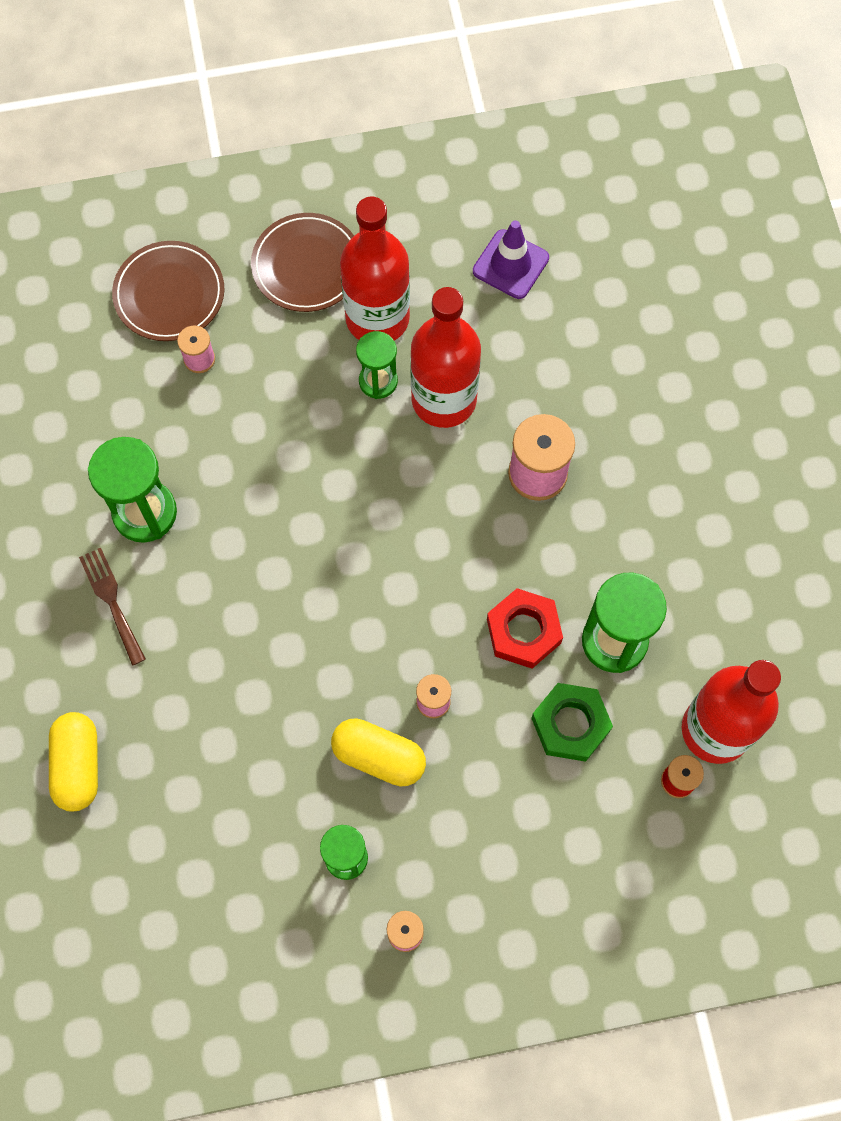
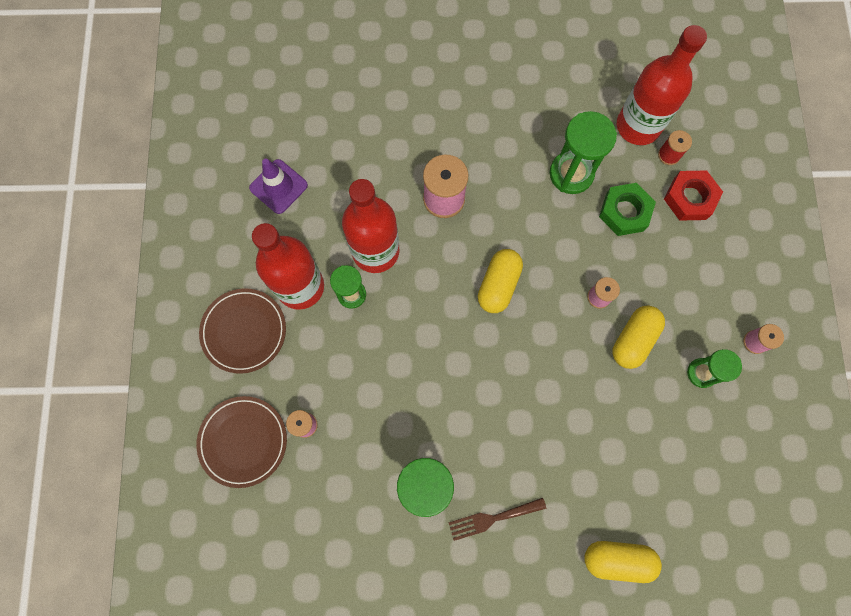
camera: 80 degrees left, 5 degrees up
red nut [487,588,563,669] -> red nut moved to [664,170,723,221]
none -> yellow capsule [478,249,523,313]

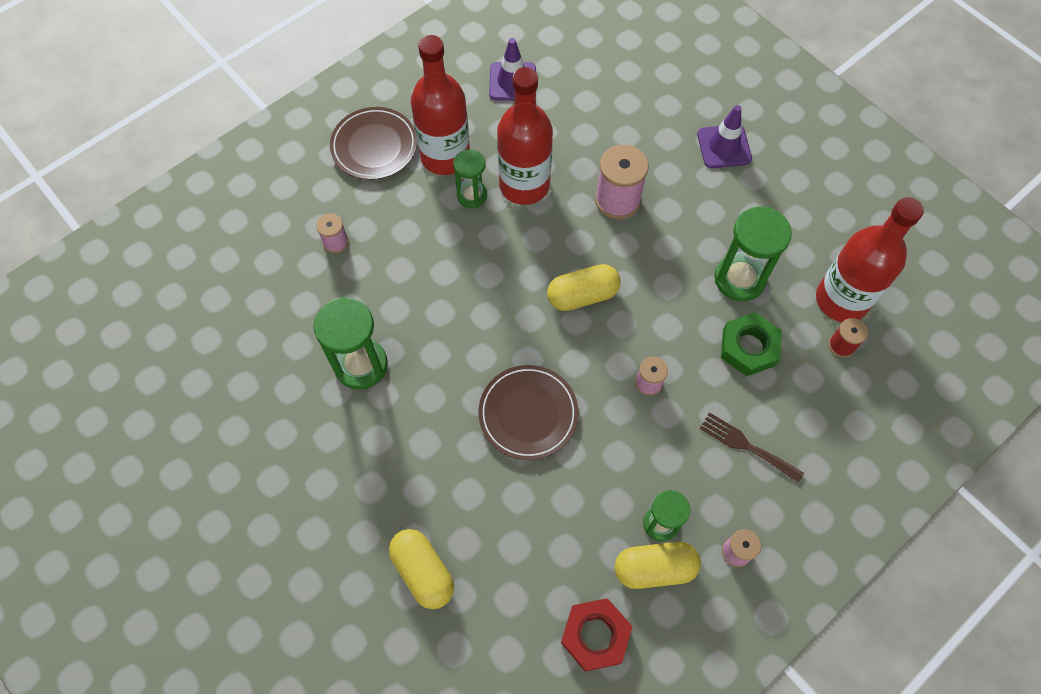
camera: 50 degrees right, 10 degrees down
brown plate [197,396,287,488] -> brown plate moved to [478,365,578,460]
brown fork [448,498,546,541] -> brown fork moved to [700,412,804,483]
yellow capsule [612,306,665,369] -> yellow capsule moved to [615,542,701,589]
red nut [664,170,723,221] -> red nut moved to [561,598,632,671]
none -> purple traffic cone [697,105,752,168]

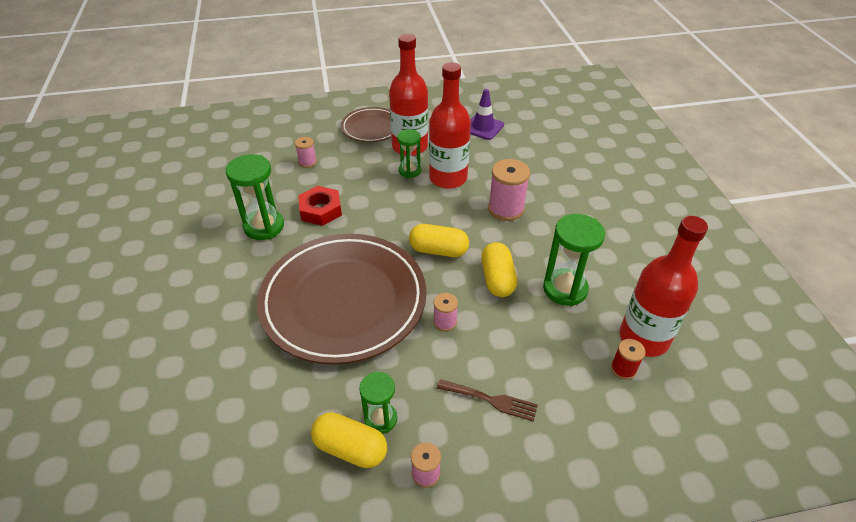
camera: 30 degrees right, 20 degrees down
yellow capsule [389,529,454,609] -> yellow capsule moved to [481,242,517,297]
brown plate [478,365,578,460] -> brown plate [257,234,426,365], size x2.02
red nut [561,598,632,671] -> red nut moved to [298,186,342,226]
purple traffic cone [697,105,752,168] -> none
brown fork [700,412,804,483] -> brown fork turned 135 degrees clockwise [437,379,538,422]
green nut [721,312,782,376] -> none

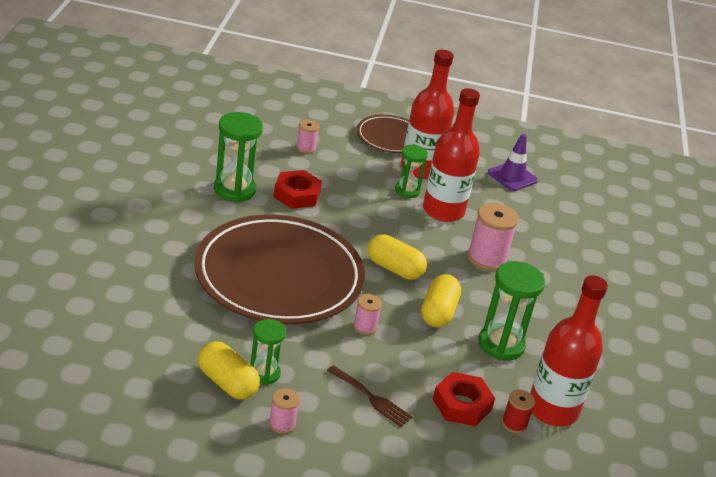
camera: 15 degrees right, 10 degrees down
none -> red nut [433,372,495,426]

